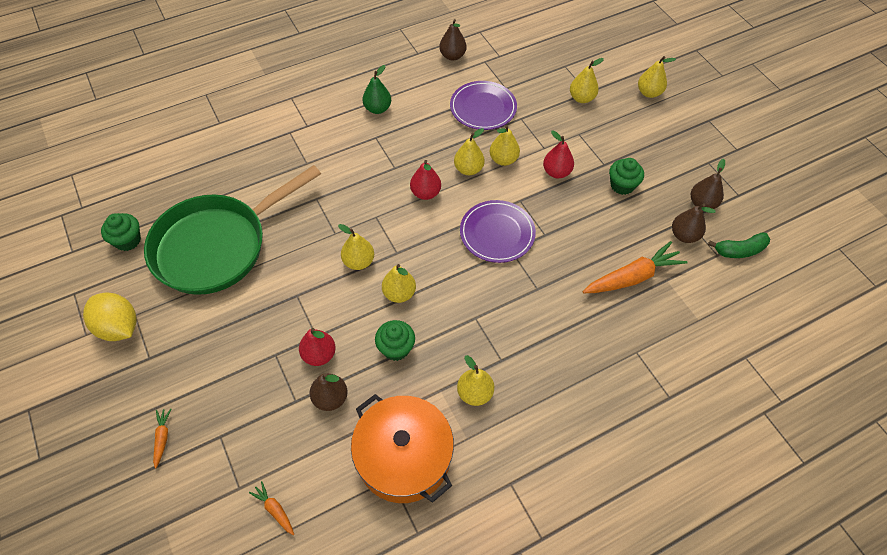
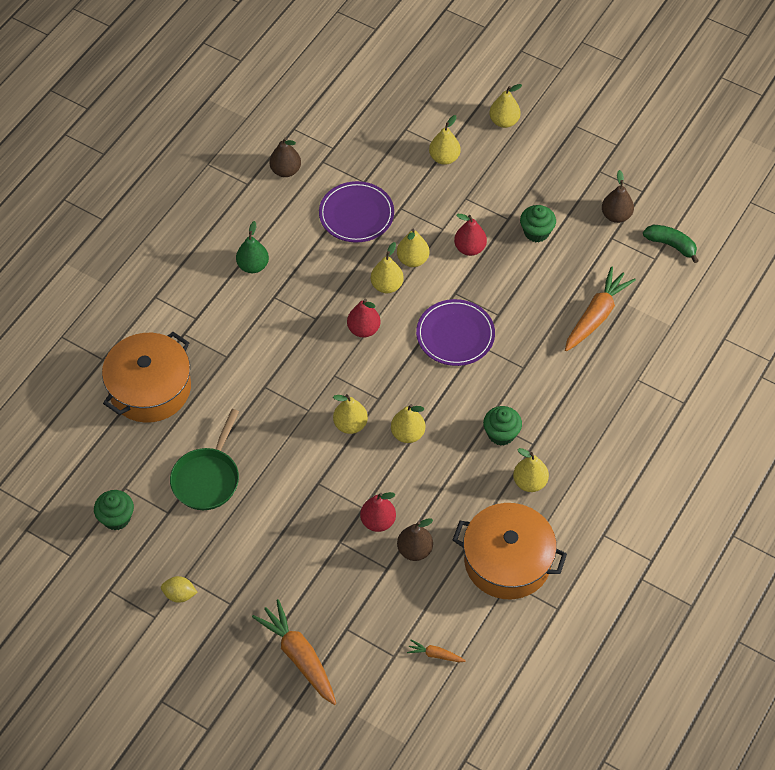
camera: 30 degrees left, 0 degrees up
yellow lemon [83,293,137,341] -> yellow lemon [161,576,198,603], size x0.56
green pan [144,165,321,295] -> green pan [170,409,239,510], size x0.56
orange carrot [153,409,171,469] -> orange carrot [252,599,336,705], size x2.13
green cupcake [375,320,415,361] -> green cupcake moved to [483,406,522,446]
brown pear [672,203,715,243] -> none
green banana [708,232,770,258] -> green banana turned 105 degrees counterclockwise [643,225,699,263]
none -> orange pot [102,332,191,423]

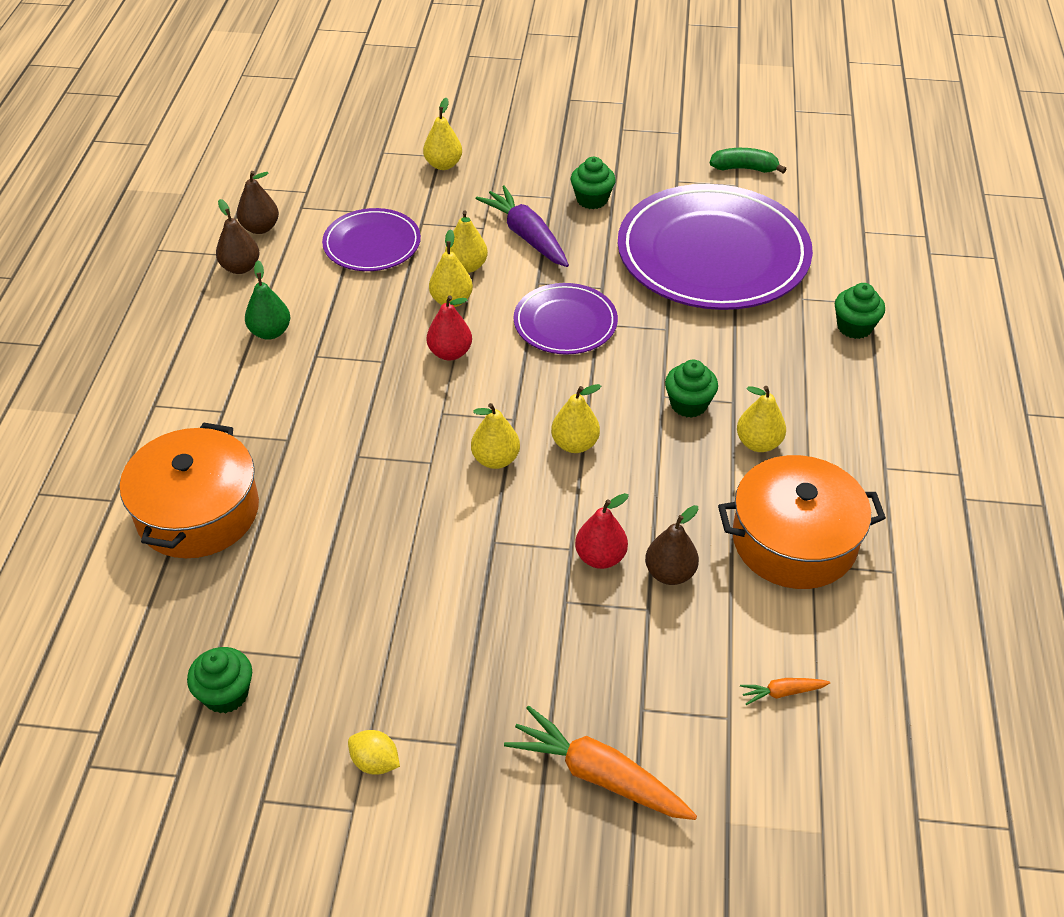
camera: 25 degrees left, 10 degrees down
yellow lemon [161,576,198,603] -> yellow lemon turned 45 degrees clockwise [348,730,400,775]
green pan [170,409,239,510] -> none
red pear [454,214,487,256] -> purple carrot [476,185,569,267]
yellow pear [489,84,522,128] -> none
orange carrot [565,266,636,351] -> purple plate [618,184,813,310]
brown pear [602,170,634,223] -> brown pear moved to [216,199,259,274]
none -> green cupcake [835,283,885,339]

